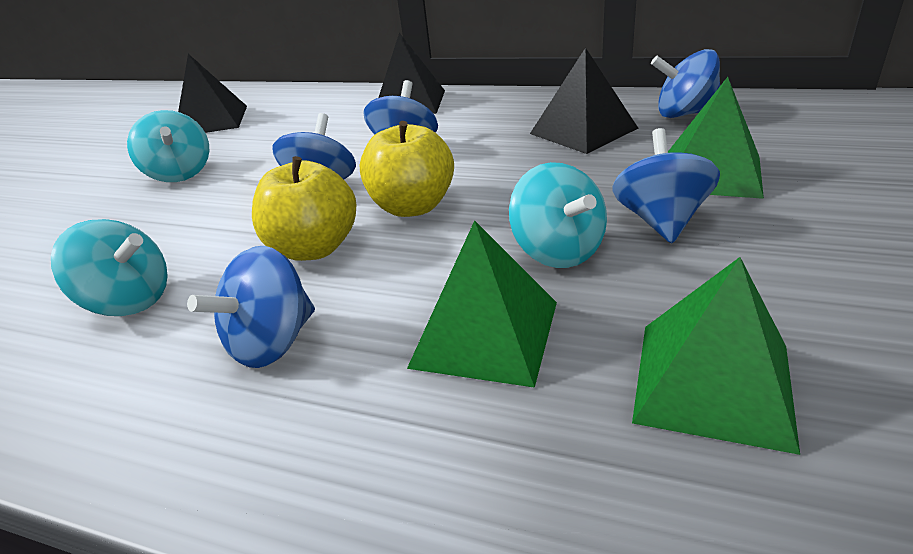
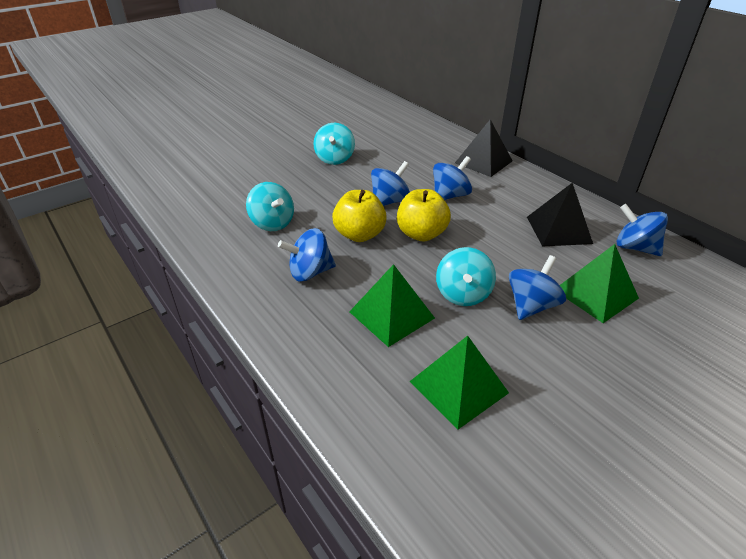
camera: 30 degrees right, 5 degrees up
black pyramid [178,54,247,133] -> none

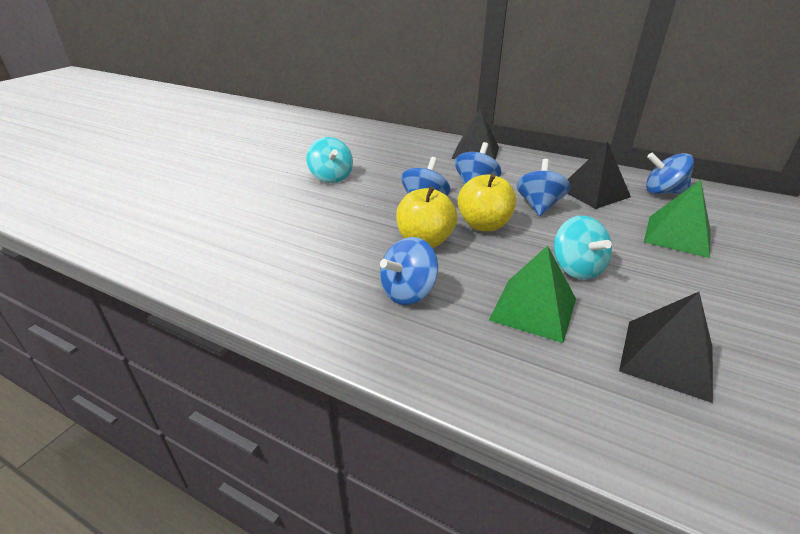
camera: 25 degrees left, 5 degrees down
turquoise spinning top [246,182,294,231] -> none
green pyramid [409,336,509,430] -> black pyramid [619,292,713,403]
blue spinning top [509,255,566,320] -> blue spinning top moved to [516,159,571,216]

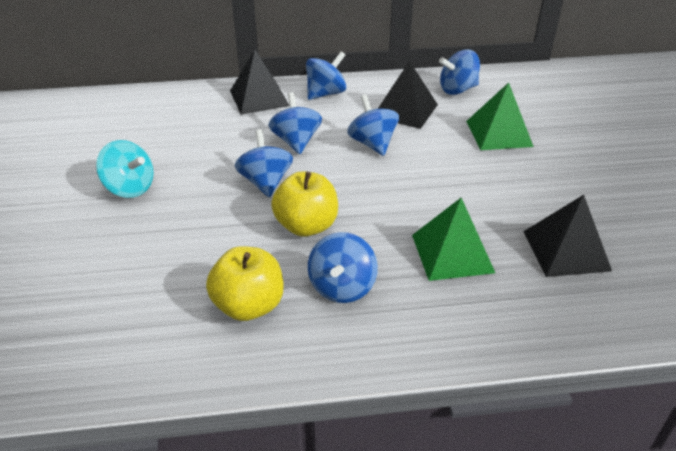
camera: 35 degrees left, 5 degrees up
yellow apple [457,174,517,231] -> yellow apple moved to [206,246,283,321]
turquoise spinning top [554,216,612,280] -> none
none -> blue spinning top [306,51,346,100]

